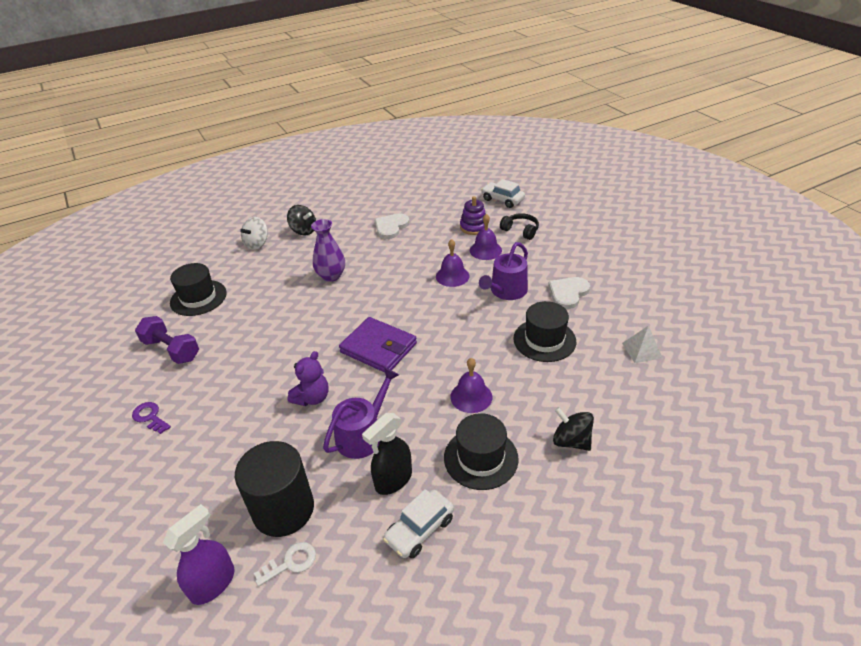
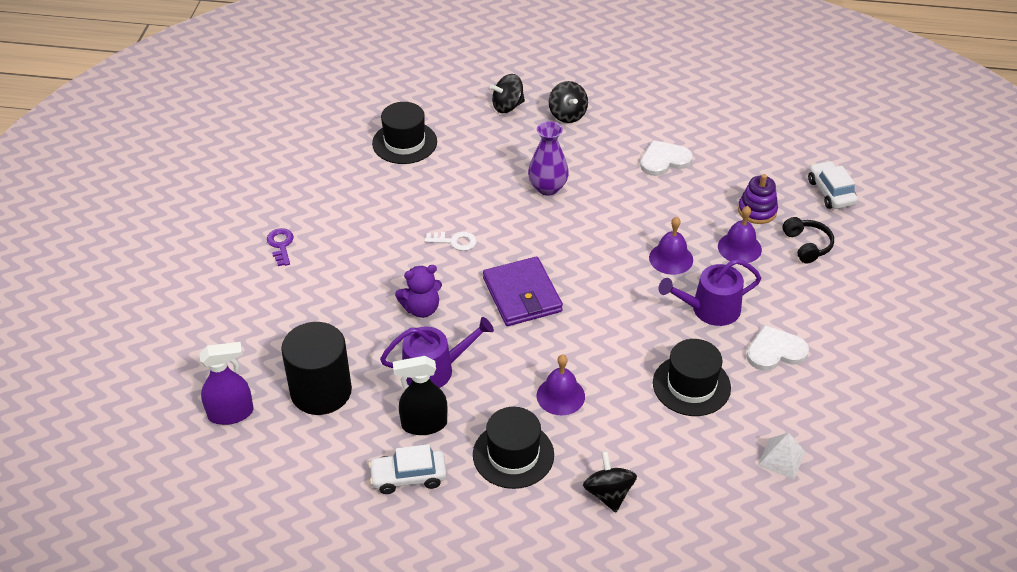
camera: 35 degrees right, 5 degrees up
purple dumbbell [135,316,199,364] -> none
white spinning top [240,217,268,249] -> black spinning top [490,74,525,113]
white key [254,542,316,587] -> white key moved to [424,231,477,251]

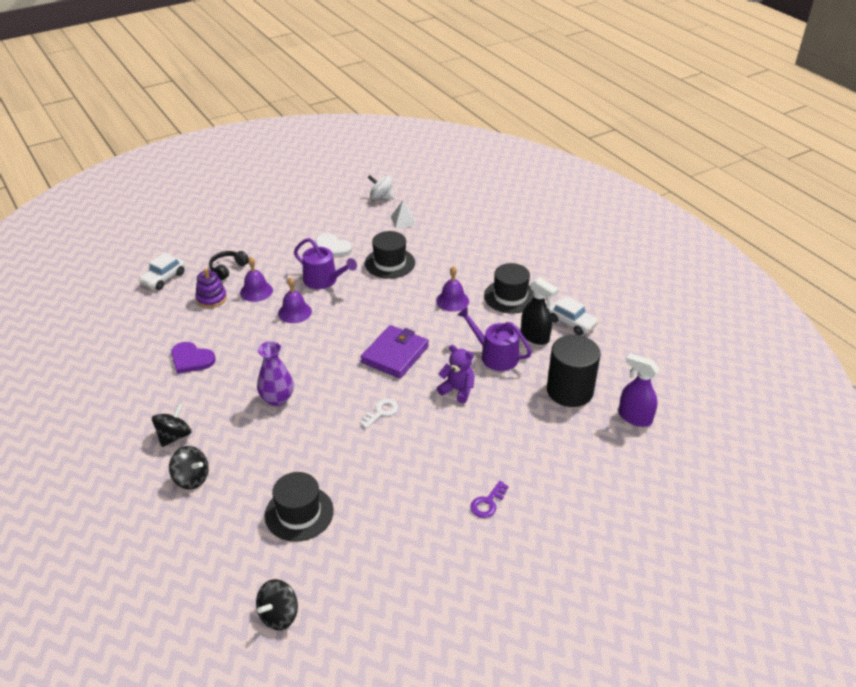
camera: 130 degrees left, 5 degrees down
white key [424,231,477,251] -> white key turned 75 degrees clockwise [359,399,398,429]
black spinning top [583,451,637,512] -> black spinning top moved to [256,579,298,630]
white heart [640,140,693,176] -> purple heart [171,342,216,374]
none -> white spinning top [368,175,394,199]

